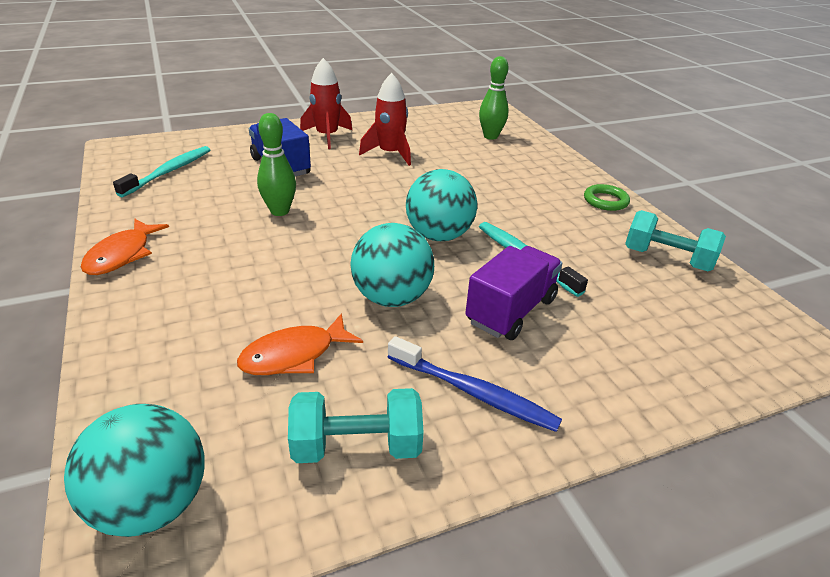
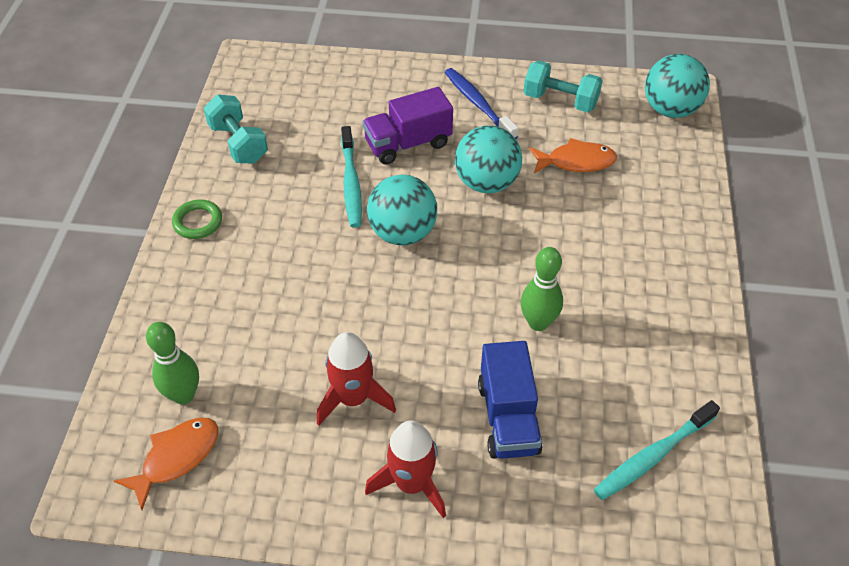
camera: 150 degrees left, 15 degrees up
orange fish [81,219,169,275] -> orange fish moved to [114,418,218,510]

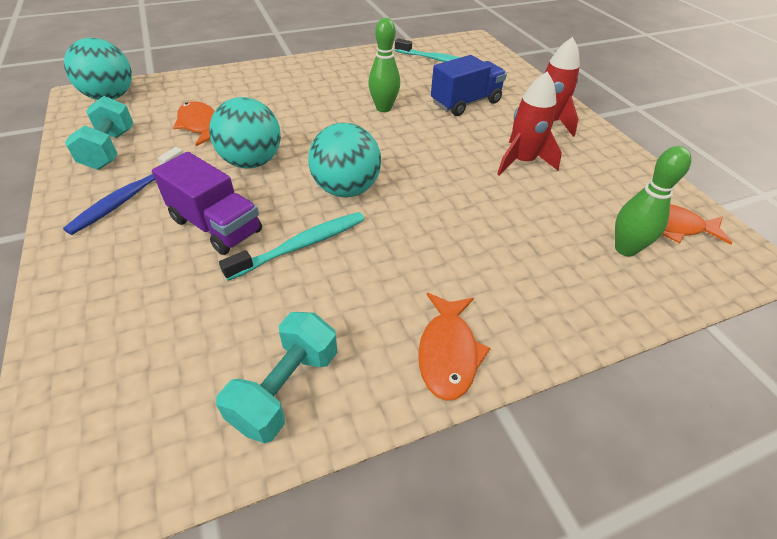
camera: 120 degrees left, 5 degrees down
green ring [172,199,222,239] -> orange fish [418,293,491,401]

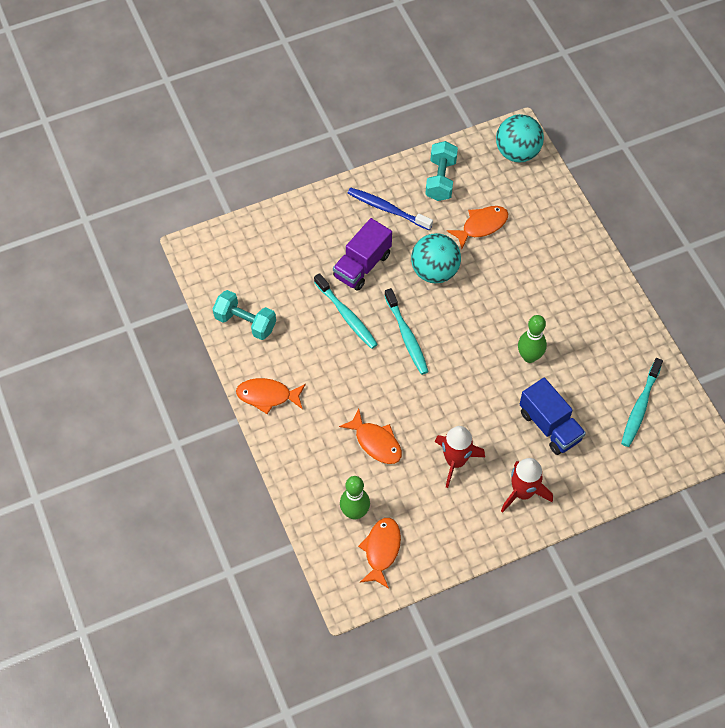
camera: 90 degrees right, 15 degrees up
turquoise dumbbell [65,96,133,170] -> turquoise dumbbell turned 75 degrees counterclockwise [425,141,458,201]
turquoise ball [308,123,381,197] -> turquoise toothbrush [384,288,429,375]
none -> orange fish [339,409,402,464]

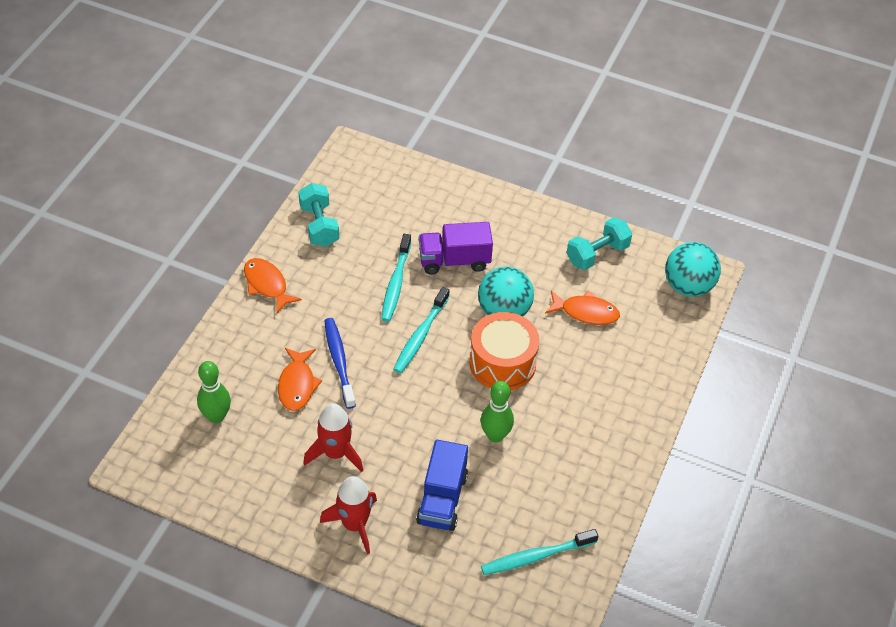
camera: 45 degrees right, 10 degrees down
blue toothbrush [347,188,433,230] -> blue toothbrush moved to [324,318,356,409]
orange fish [358,518,401,589] -> none
none -> orange drum [469,312,540,390]

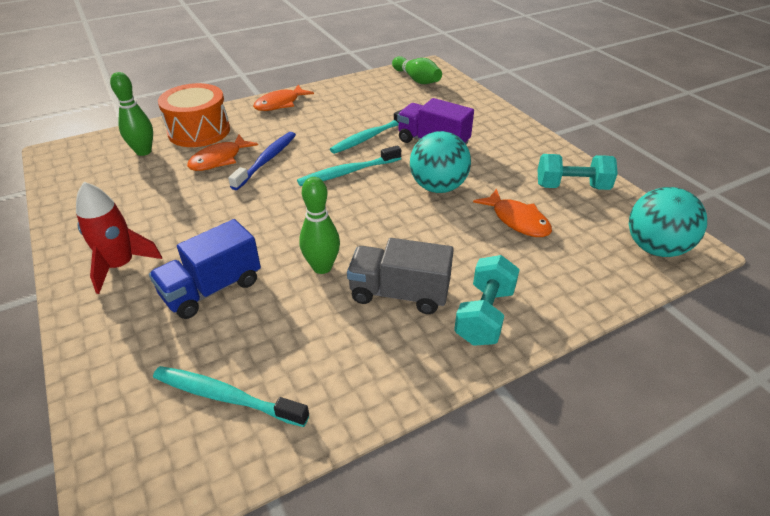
camera: 40 degrees right, 10 degrees down
orange fish [244,258,302,313] -> orange fish turned 135 degrees counterclockwise [253,85,314,111]
turquoise dumbbell [298,183,339,247] -> turquoise dumbbell moved to [454,255,520,346]
red rocket [303,403,363,472] -> none
orange drum [469,312,540,390] -> orange drum moved to [158,83,230,147]
none -> grey truck [347,238,454,314]
none -> green bowling pin [392,56,442,84]

